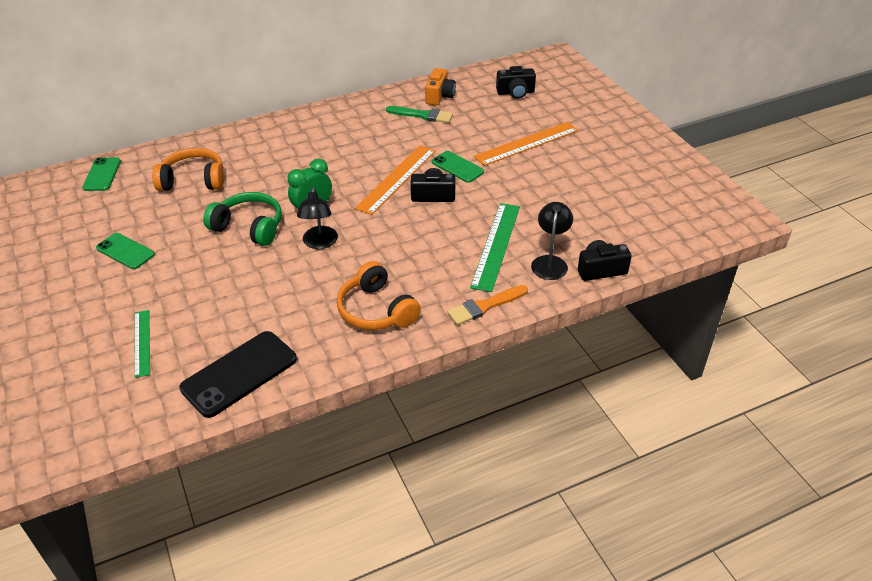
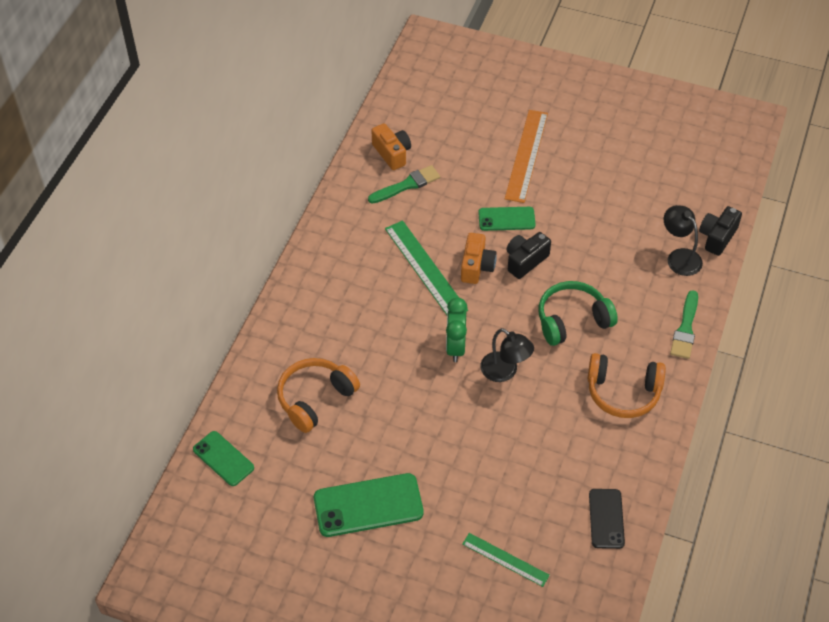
camera: 45 degrees left, 10 degrees up
green phone [96,233,155,269] -> green phone [314,473,424,537], size x1.63
black phone [179,331,297,418] -> black phone [589,489,625,549], size x0.61
green headphones [203,192,282,246] -> green headphones moved to [538,281,618,346]
orange ruler [355,145,436,215] -> orange camera [461,233,497,284]
orange brush [447,285,528,325] -> green brush [670,290,698,359]
green ruler [470,203,520,292] -> green ruler moved to [385,220,468,315]
black camera [496,66,536,99] -> none

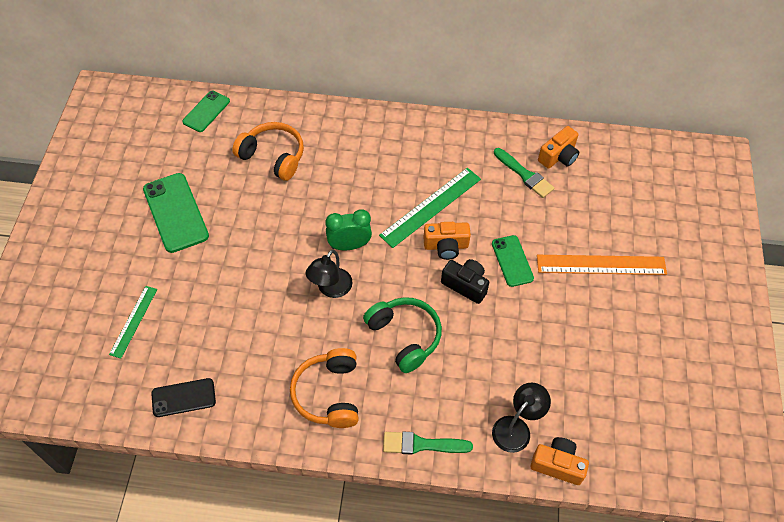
camera: 75 degrees right, 5 degrees up
black camera [699,206,742,256] -> orange camera [531,437,589,485]

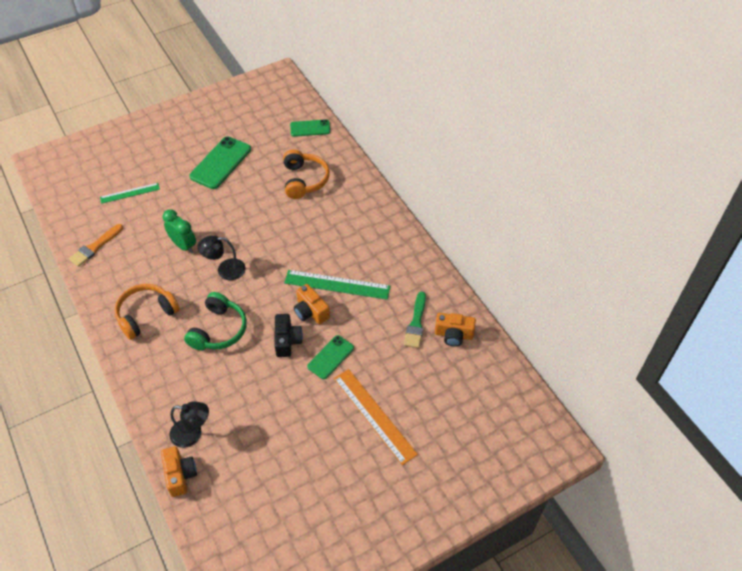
camera: 55 degrees right, 5 degrees down
black phone [151,378,216,417] -> orange brush [69,224,123,267]
green clock [325,209,372,250] -> green clock moved to [163,209,196,253]
green brush [383,432,473,455] -> none

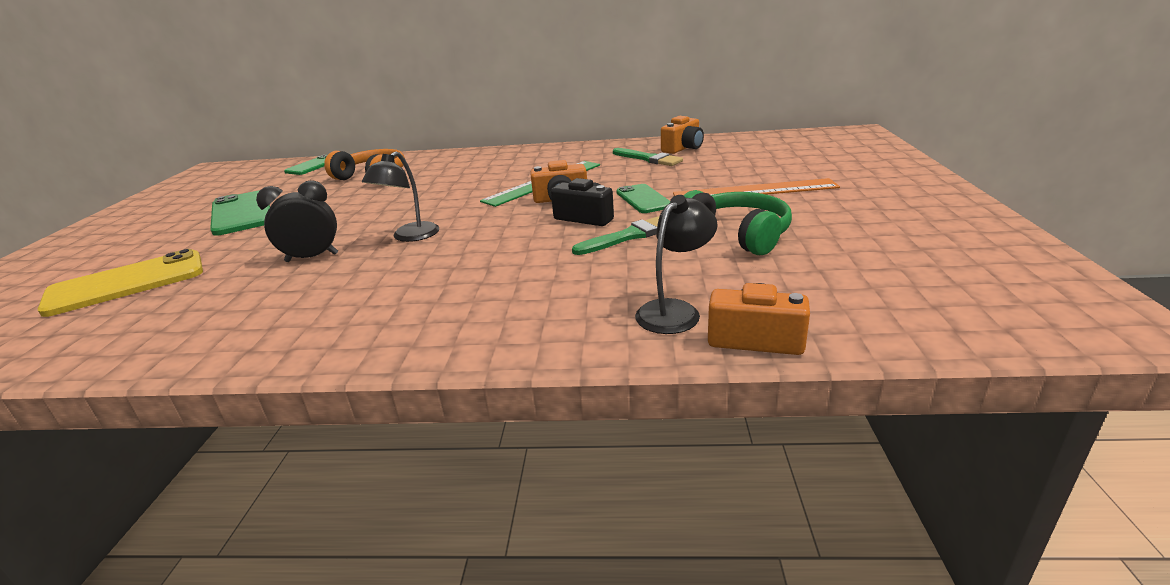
camera: 55 degrees left, 25 degrees down
orange brush [69,224,123,267] -> none
green ruler [100,183,160,204] -> yellow phone [38,249,203,317]
orange headphones [114,284,180,340] -> none
green clock [163,209,196,253] -> black clock [256,180,338,262]
green headphones [184,292,247,350] -> green headphones moved to [684,190,792,255]
none -> green brush [572,216,659,255]

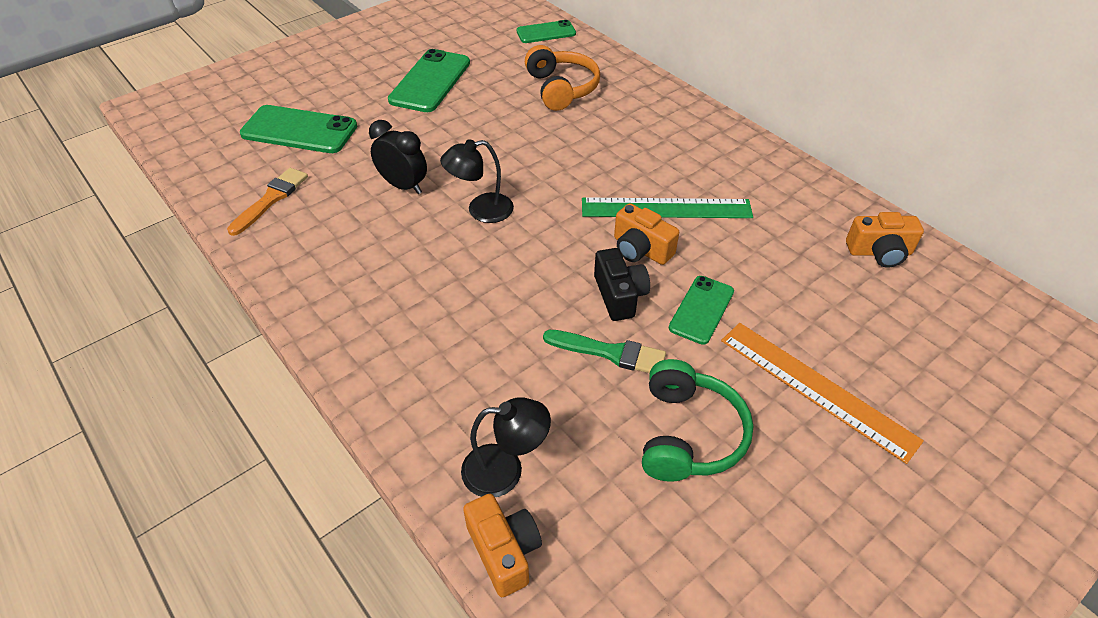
camera: 45 degrees right, 20 degrees up
yellow phone [38,249,203,317] -> green phone [240,105,357,153]
green brush [613,148,683,166] -> none
none -> orange brush [227,168,308,236]

